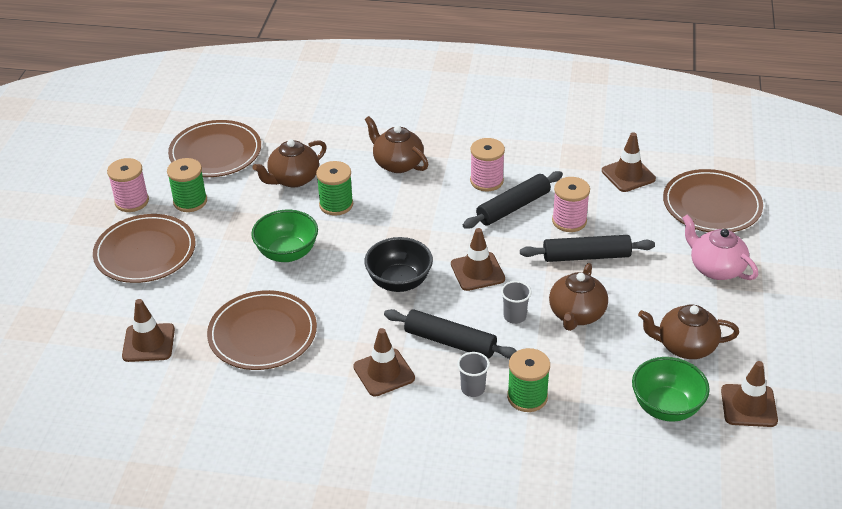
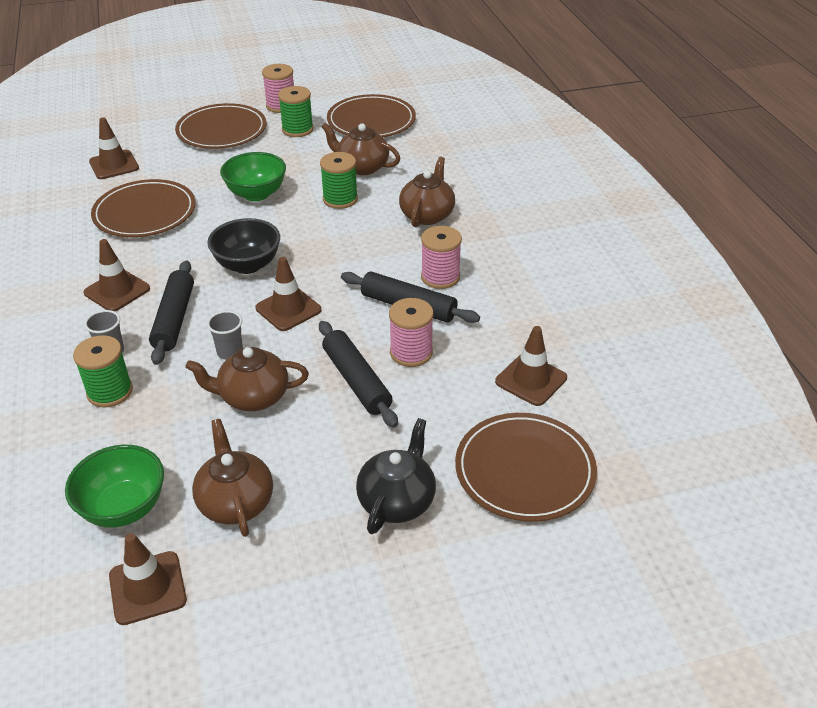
camera: 65 degrees right, 0 degrees up
pink teapot [682,214,758,280] -> black teapot [356,418,436,534]

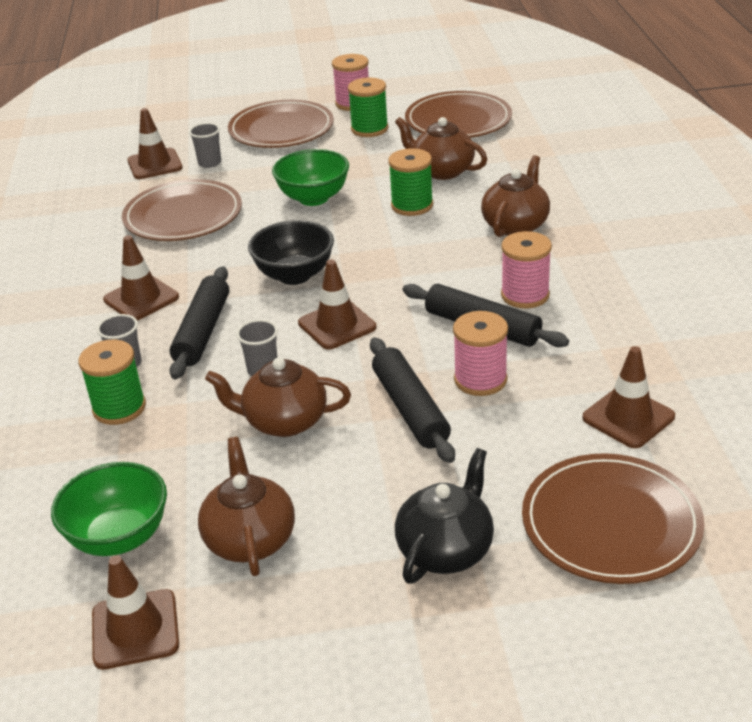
camera: 10 degrees right, 5 degrees down
none -> grey cup [189,123,221,168]

